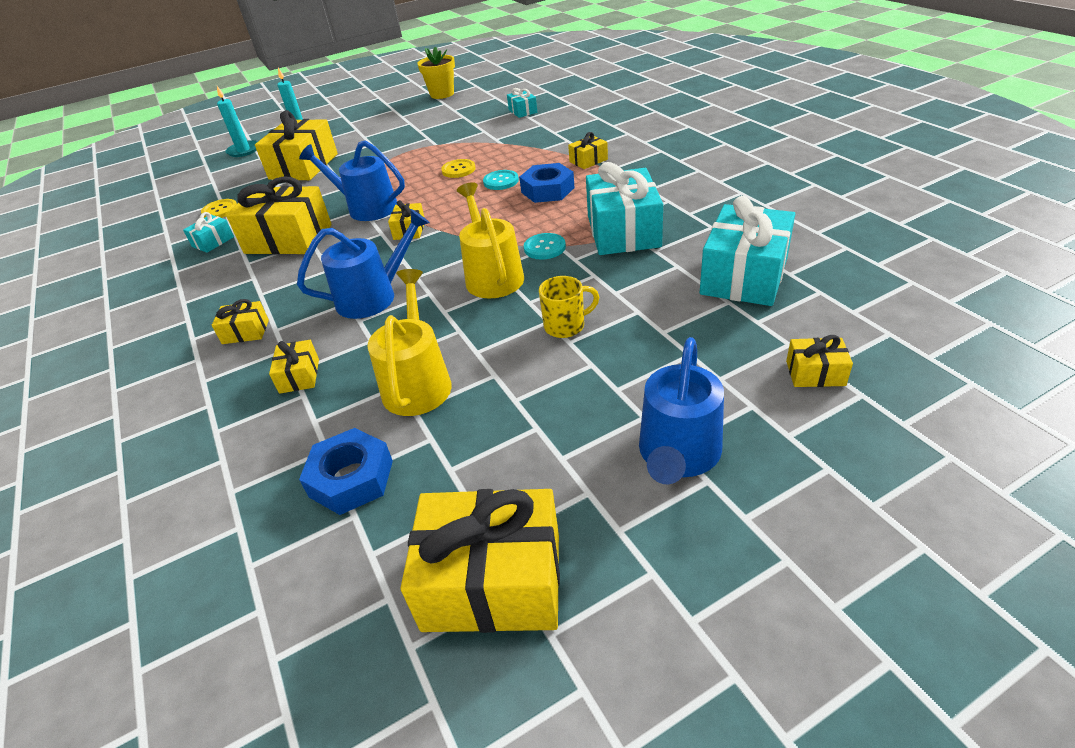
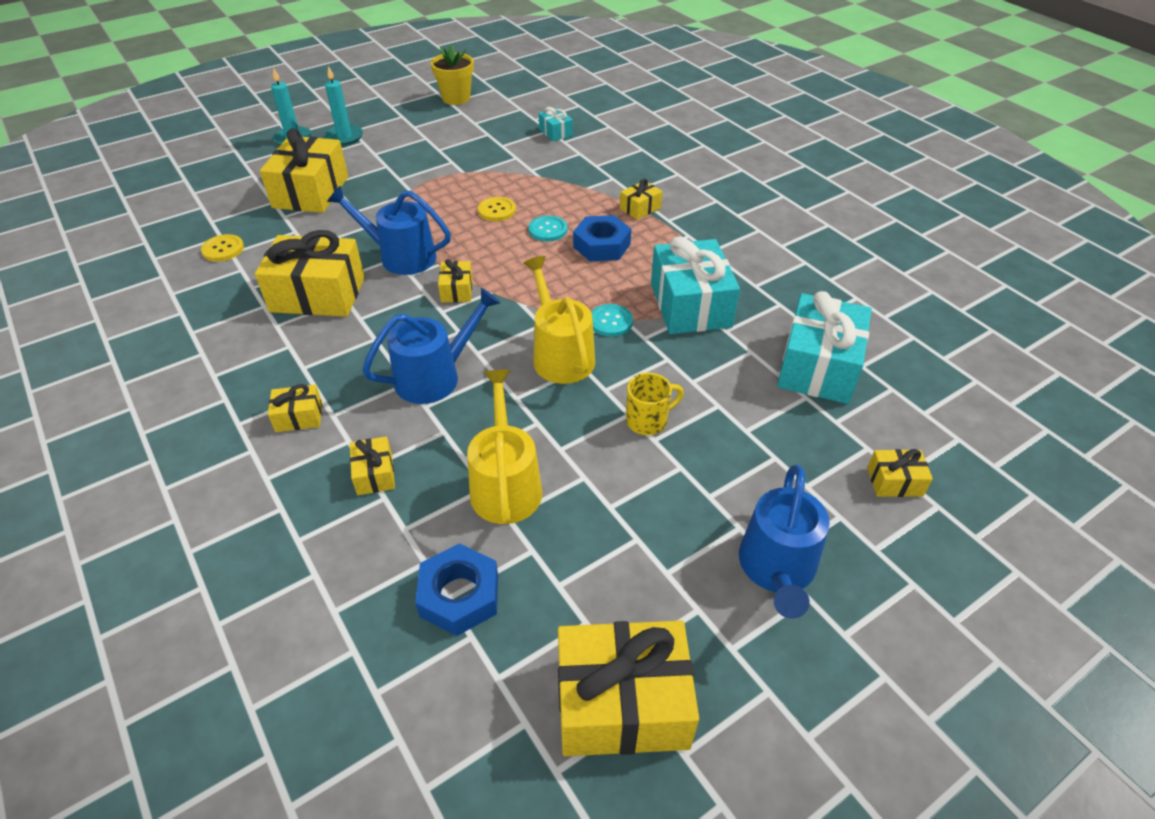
camera: 10 degrees left, 5 degrees up
turquoise gift [183,212,234,253] -> none
turquoise candle [217,86,258,157] -> turquoise candle moved to [325,66,363,145]

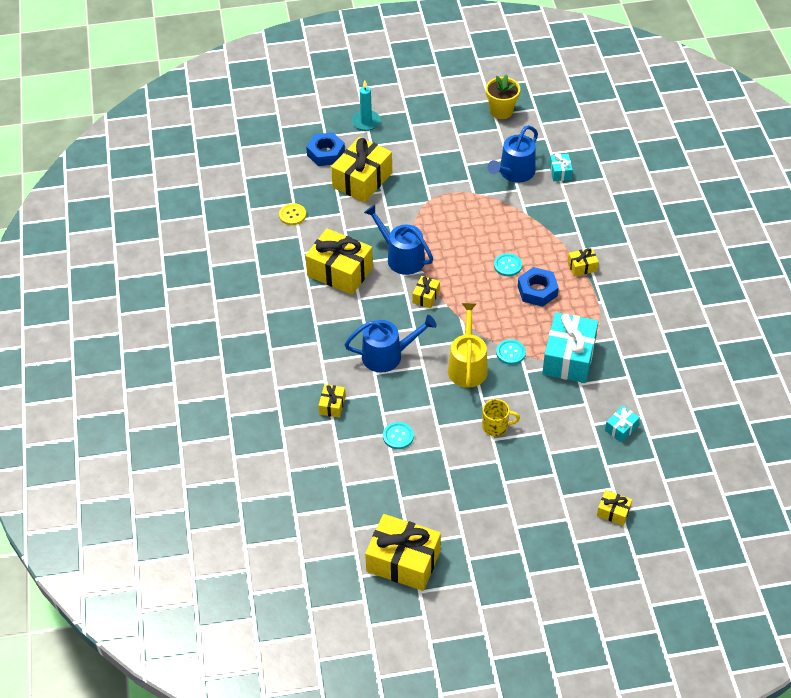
camera: 25 degrees right, 5 degrees up
yellow gift [268,384,322,432] -> none
turquoise candle [325,66,363,145] -> none
blue nut [415,543,498,636] -> blue nut moved to [306,132,345,166]
yellow watering can [467,370,542,524] -> turquoise button [383,422,414,449]
yellow button [478,197,516,221] -> none
blue watering can [739,465,830,619] -> blue watering can moved to [487,125,538,183]
turquoise gift [777,291,872,404] -> turquoise gift [605,406,640,443], size x0.47

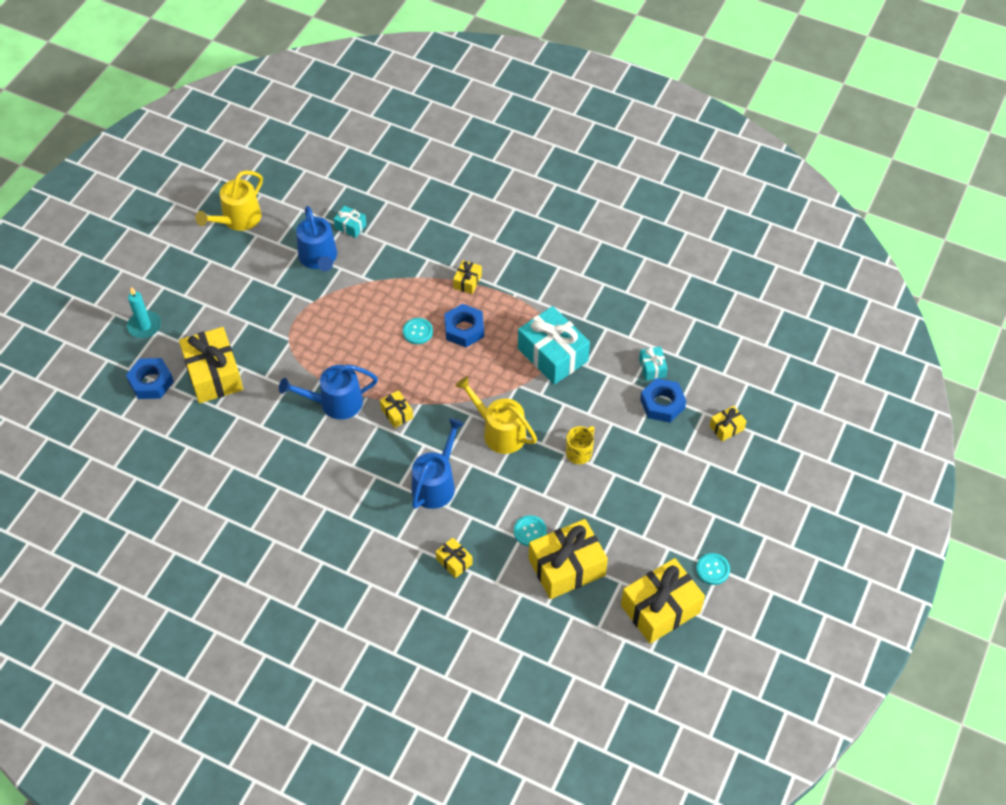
camera: 55 degrees left, 5 degrees up
yellow button [279,203,306,225] -> none
yellow gift [305,228,373,295] -> yellow gift moved to [529,519,608,599]
yellow flower pot [486,74,520,119] -> yellow watering can [195,171,263,231]
turquoise button [496,339,526,365] -> turquoise button moved to [696,553,730,585]
none -> blue nut [640,378,686,423]

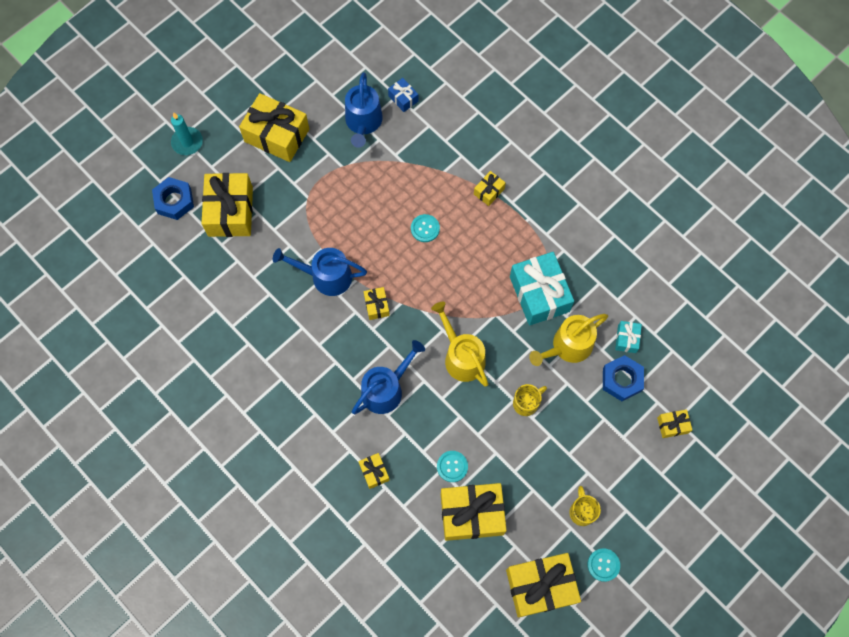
camera: 20 degrees right, 15 degrees up
yellow watering can [195,171,263,231] -> yellow watering can moved to [529,314,608,366]
turquoise gift [334,206,367,238] -> blue gift [388,78,418,112]
blue nut [444,304,484,347] -> none
none -> yellow gift [239,93,309,162]
none -> yellow mug [569,486,601,526]

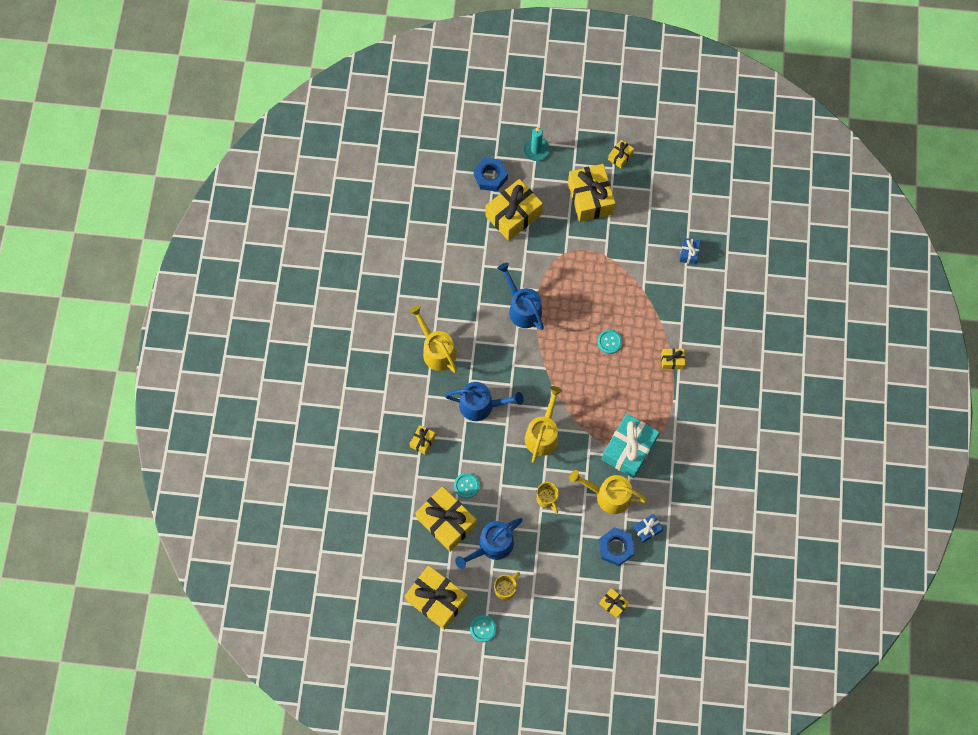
camera: 50 degrees right, 0 degrees up
blue watering can [345,72,383,148] -> blue watering can moved to [455,518,523,569]
yellow gift [364,287,390,320] -> yellow gift moved to [608,140,634,168]
yellow mug [513,384,547,416] -> yellow mug turned 45 degrees clockwise [536,482,559,513]
turquoise gift [615,321,642,353] -> blue gift [633,514,663,543]
none -> yellow watering can [409,306,457,373]

